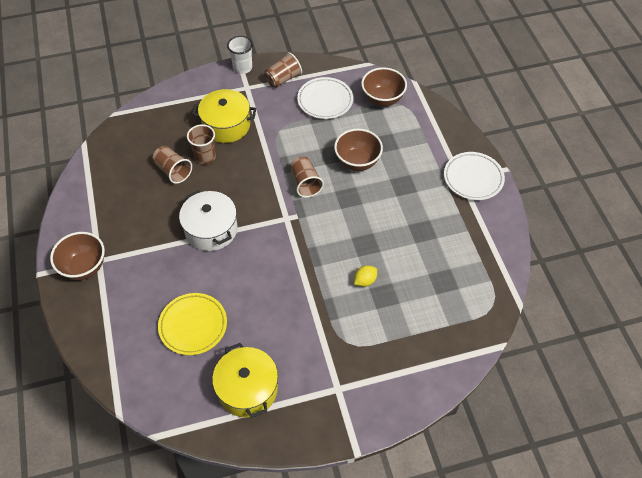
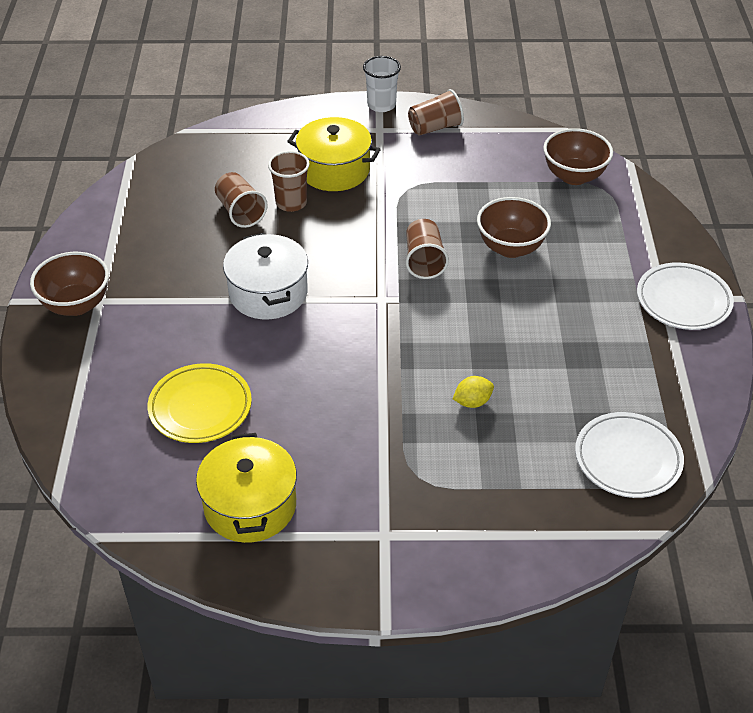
camera: 15 degrees right, 10 degrees down
white plate [297,77,353,119] -> white plate moved to [575,412,684,498]

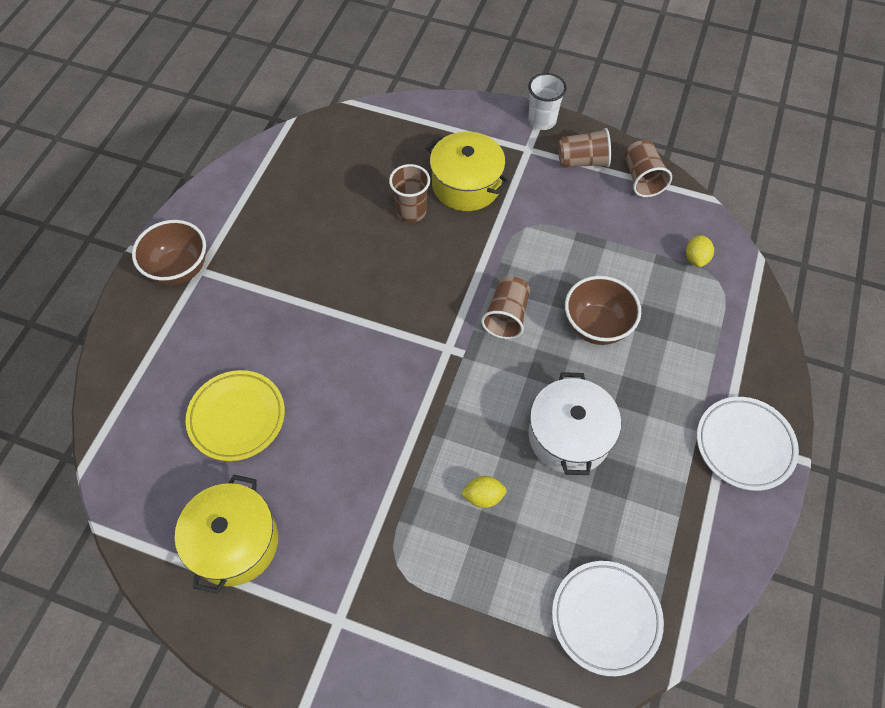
camera: 20 degrees right, 15 degrees up
brown cup [215,172,268,228] -> brown cup moved to [625,140,672,197]
white pot [223,233,308,319] -> white pot moved to [528,372,621,475]
brown bowl [543,128,613,185] -> yellow lemon [686,235,714,267]

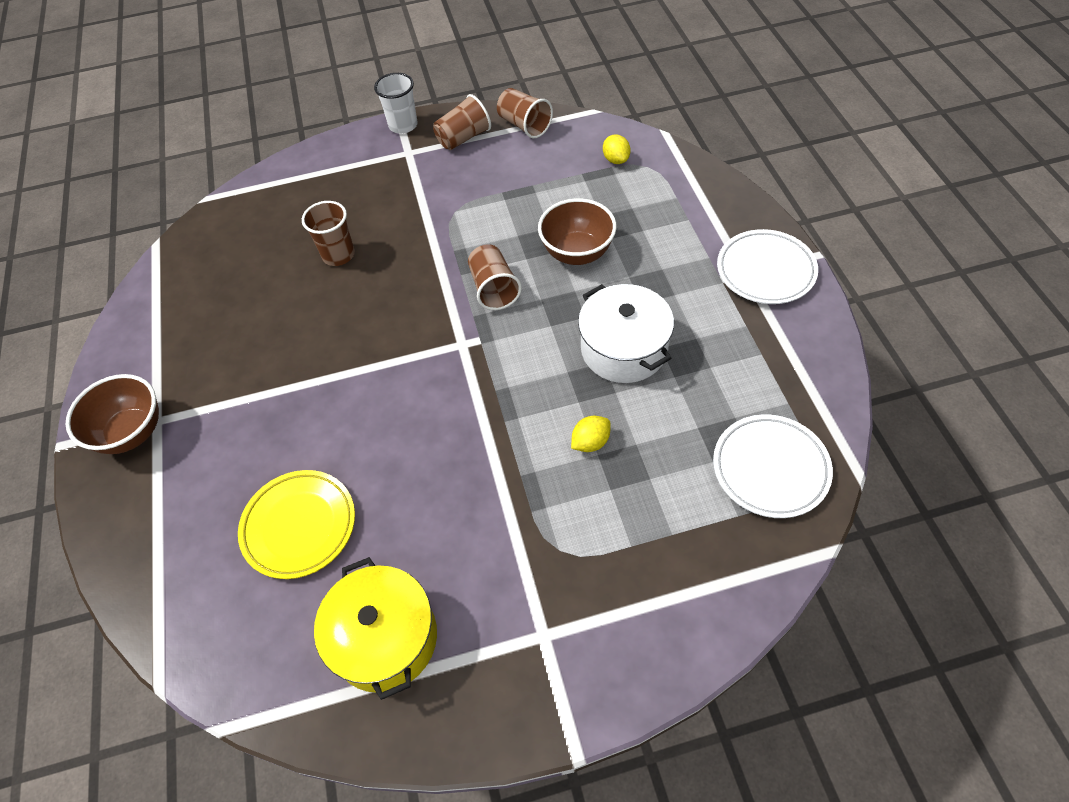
camera: 30 degrees left, 5 degrees down
yellow pot [426,132,510,211] -> none

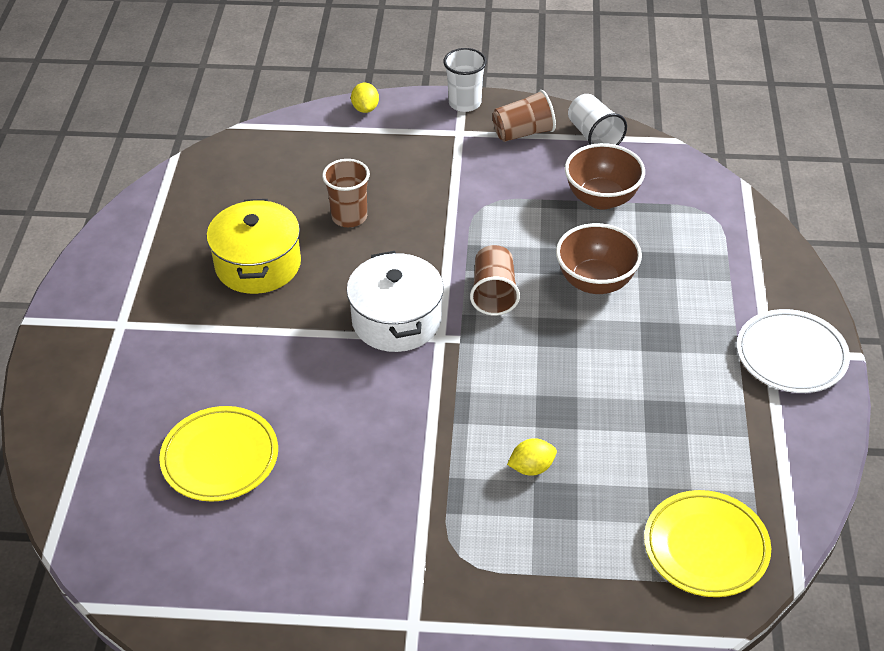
camera: 15 degrees right, 10 degrees down
brown bowl [65,374,159,454] -> brown bowl moved to [565,143,645,210]
yellow pot [314,557,437,700] -> yellow pot moved to [207,199,301,294]
brown cup [497,88,553,138] -> white cup [568,94,627,145]
white pot [578,284,674,383] -> white pot moved to [346,251,444,352]
yellow lemon [603,134,631,164] -> yellow lemon moved to [351,83,379,113]
white plate [713,415,833,518] -> yellow plate [644,490,771,597]

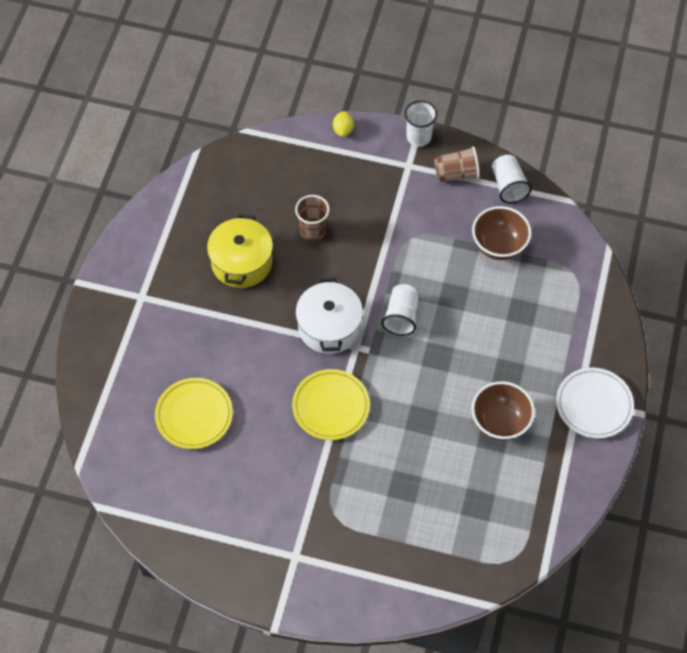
camera: 10 degrees right, 15 degrees up
brown cup [470,245,520,315] -> white cup [381,284,419,336]
yellow lemon [507,438,557,476] -> none
brown bowl [556,223,642,294] -> brown bowl moved to [471,381,535,441]
yellow plate [644,490,771,597] -> yellow plate moved to [292,369,370,440]

